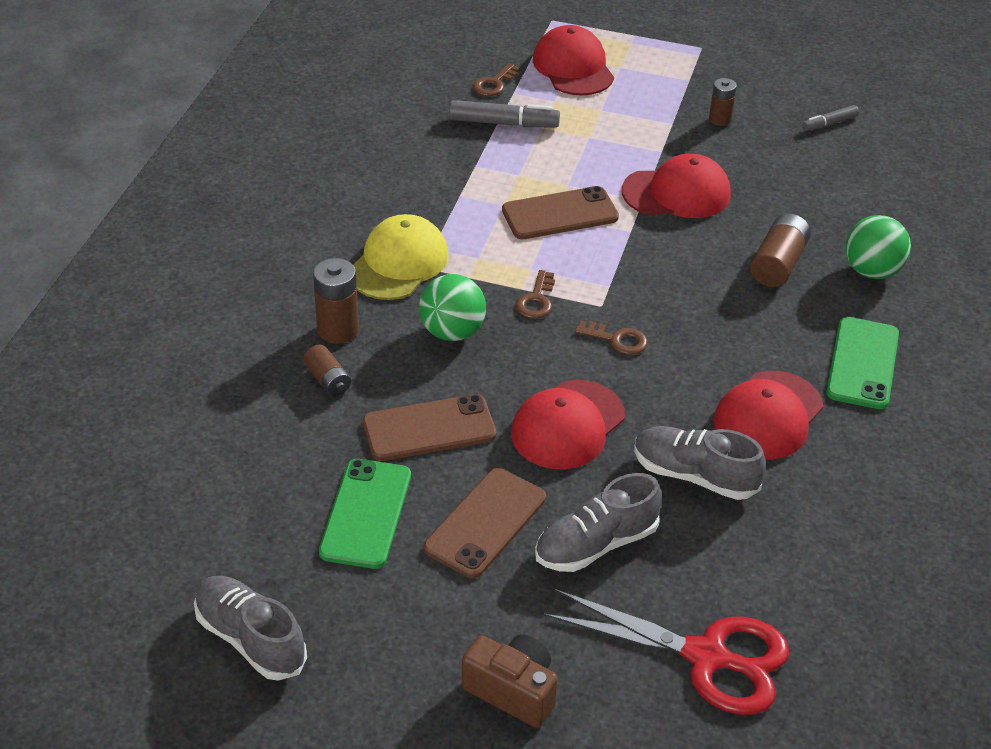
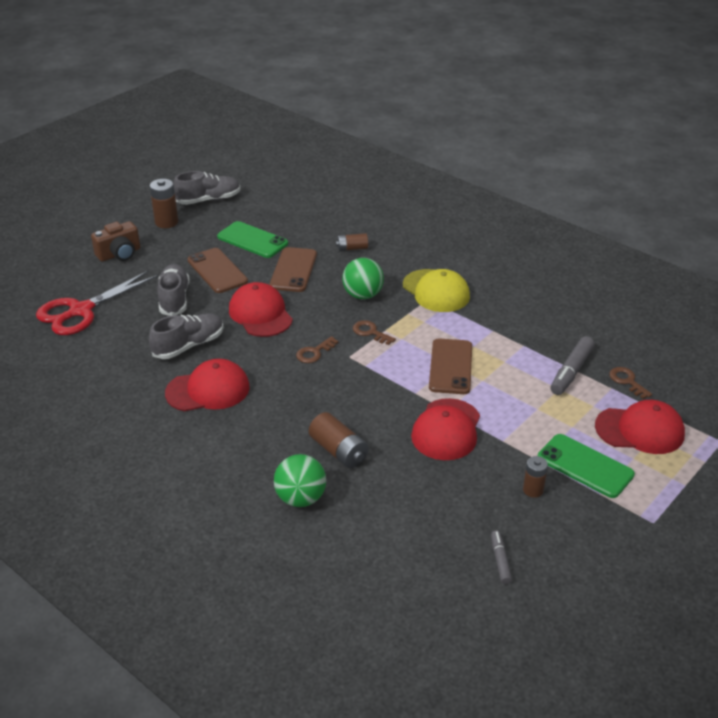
camera: 115 degrees right, 5 degrees down
brown battery [313,258,359,344] -> brown battery moved to [150,179,178,228]
red cap [714,371,824,459] -> red cap turned 105 degrees clockwise [165,359,250,411]
green phone [826,317,899,409] -> green phone moved to [538,434,635,498]

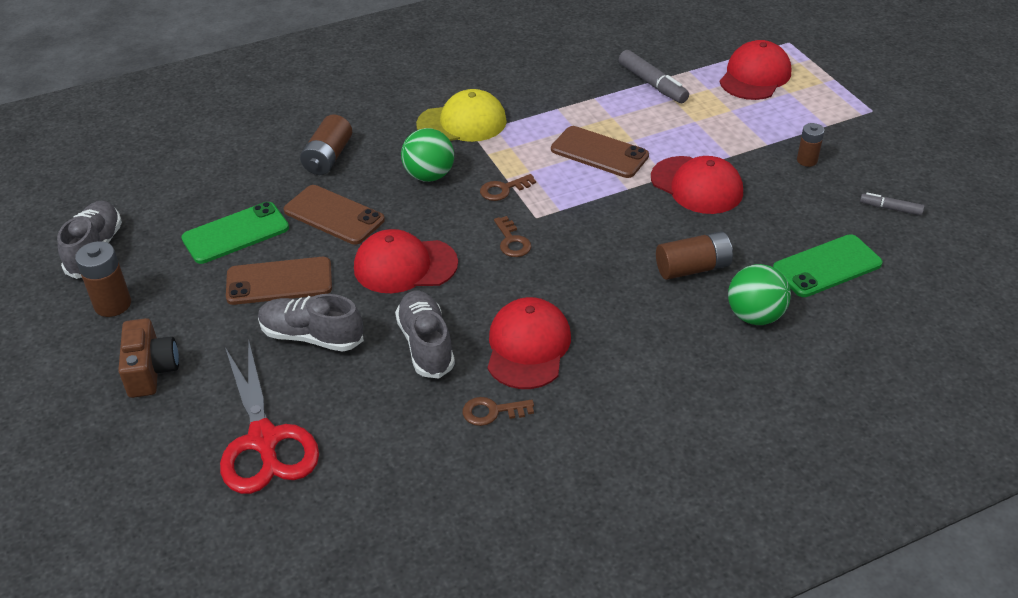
camera: 65 degrees left, 5 degrees up
brown battery [336,233,368,251] -> brown battery [300,114,352,175], size x1.57
green phone [538,434,635,498] -> green phone moved to [773,234,883,297]
brown key [609,367,652,399] -> brown key moved to [463,397,534,426]

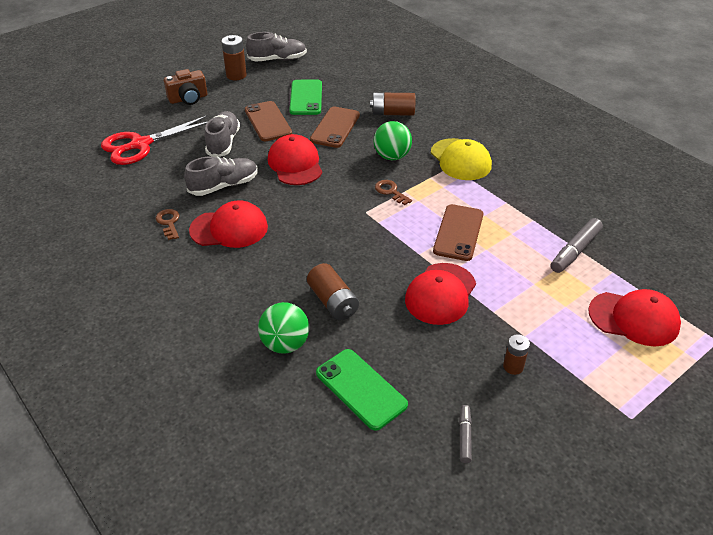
camera: 75 degrees right, 0 degrees up
green phone [181,202,289,264] -> green phone turned 45 degrees clockwise [289,79,322,115]
brown key [494,216,532,257] -> none

